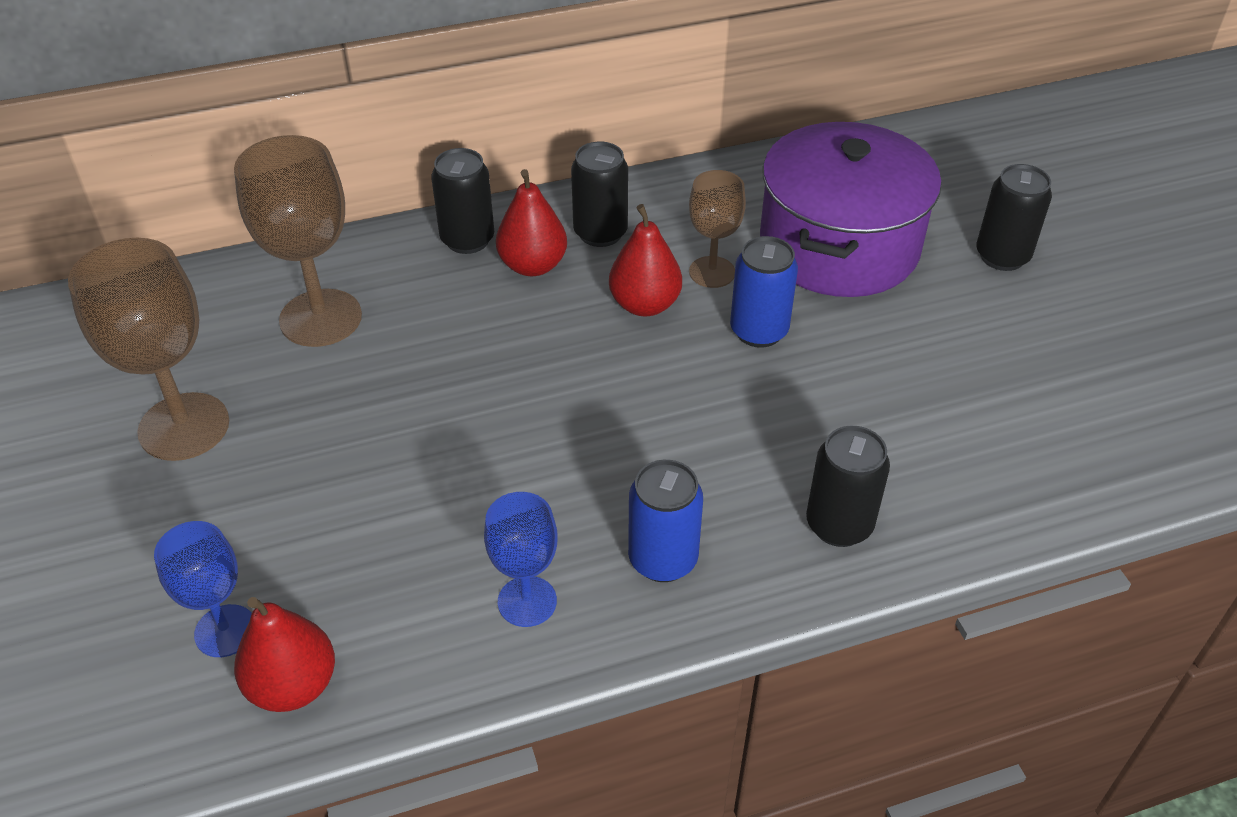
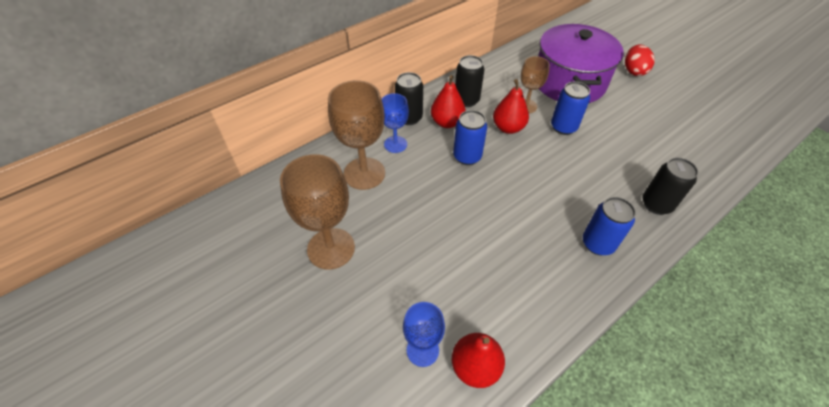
camera: 20 degrees left, 5 degrees up
blue goblet [484,492,558,627] -> blue goblet moved to [382,93,409,153]
black can [976,164,1052,271] -> red egg [625,44,655,76]
none -> blue can [453,110,487,165]

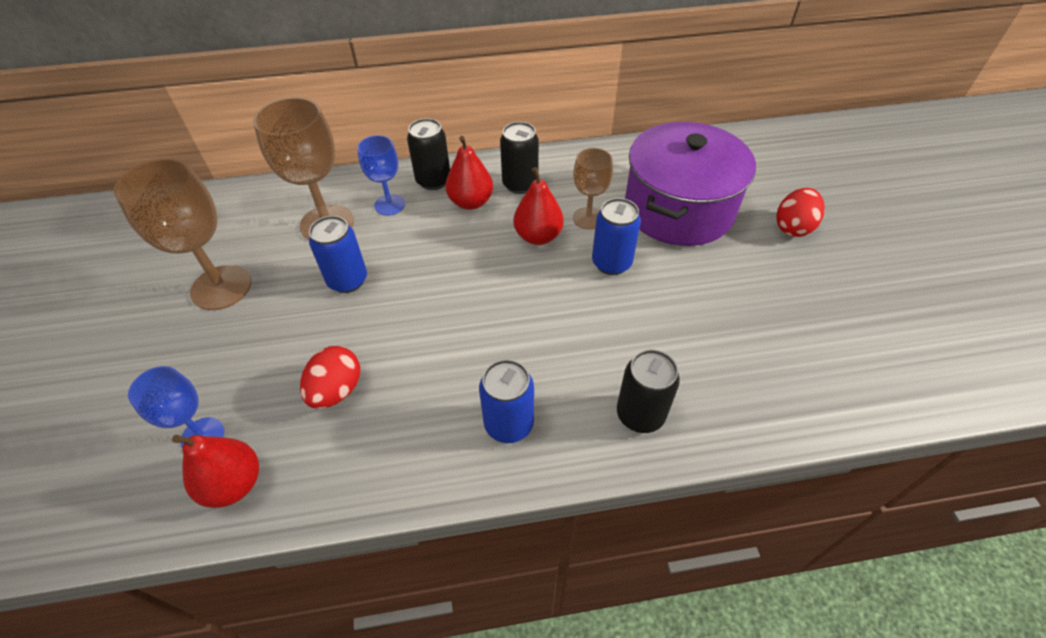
camera: 30 degrees right, 0 degrees up
blue can [453,110,487,165] -> blue can moved to [309,216,367,293]
none -> red egg [300,346,360,409]

